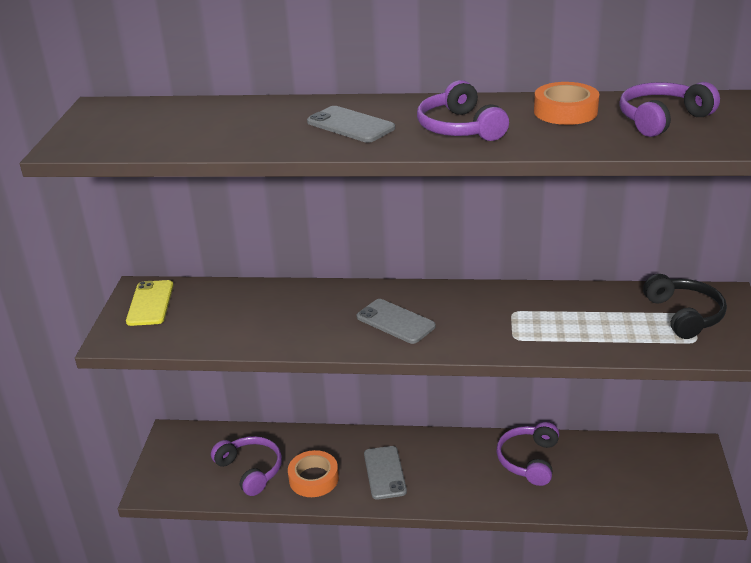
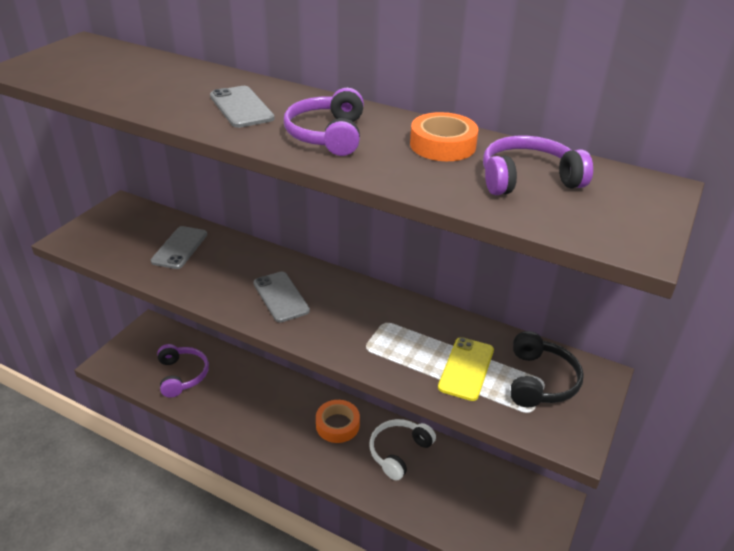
camera: 20 degrees right, 5 degrees up
yellow phone [126,280,174,326] -> yellow phone moved to [438,337,494,401]
orange tape [288,450,339,497] -> orange tape moved to [316,400,360,443]
grey phone [364,446,407,499] -> grey phone moved to [151,226,207,269]
purple headphones [496,422,559,486] -> white headphones [370,419,436,481]

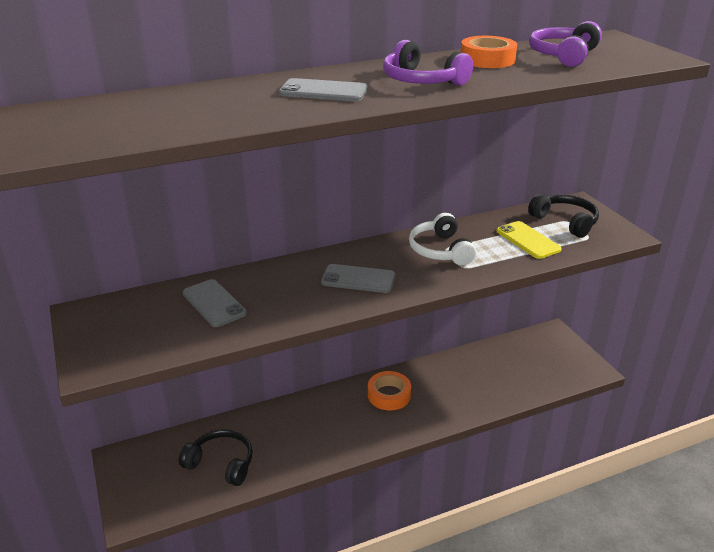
camera: 50 degrees left, 5 degrees down
purple headphones [157,344,209,398] -> black headphones [179,429,253,486]
white headphones [370,419,436,481] -> white headphones moved to [409,213,476,265]

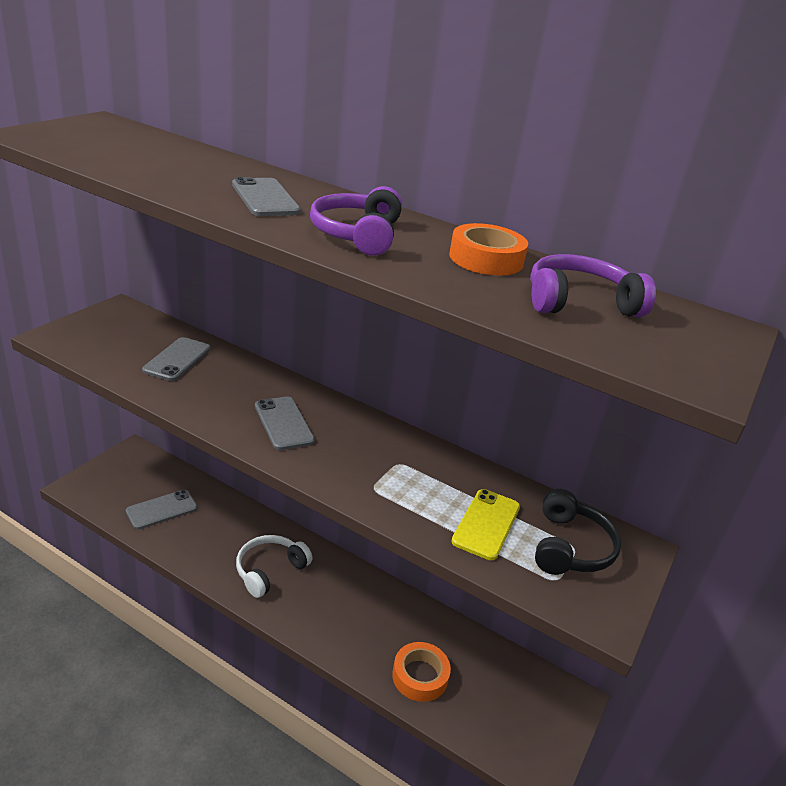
camera: 50 degrees right, 0 degrees up
black headphones [179,429,253,486] -> grey phone [126,490,197,530]
orange tape [368,371,411,410] -> orange tape moved to [392,642,451,702]
white headphones [409,213,476,265] -> white headphones moved to [236,535,312,598]

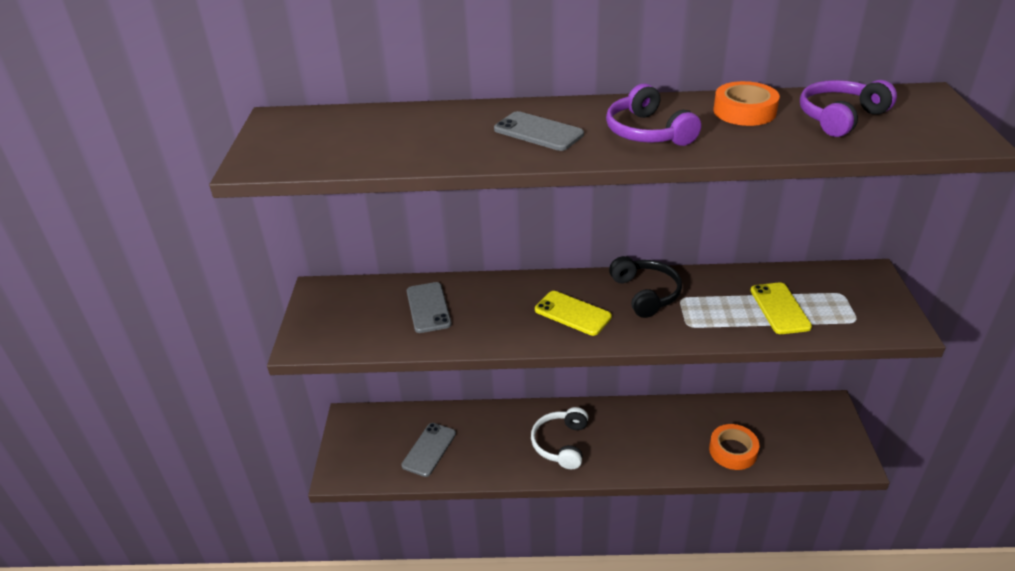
camera: 25 degrees left, 5 degrees up
grey phone [255,396,315,450] -> yellow phone [535,291,612,336]
black headphones [535,489,621,575] -> black headphones moved to [609,256,682,318]

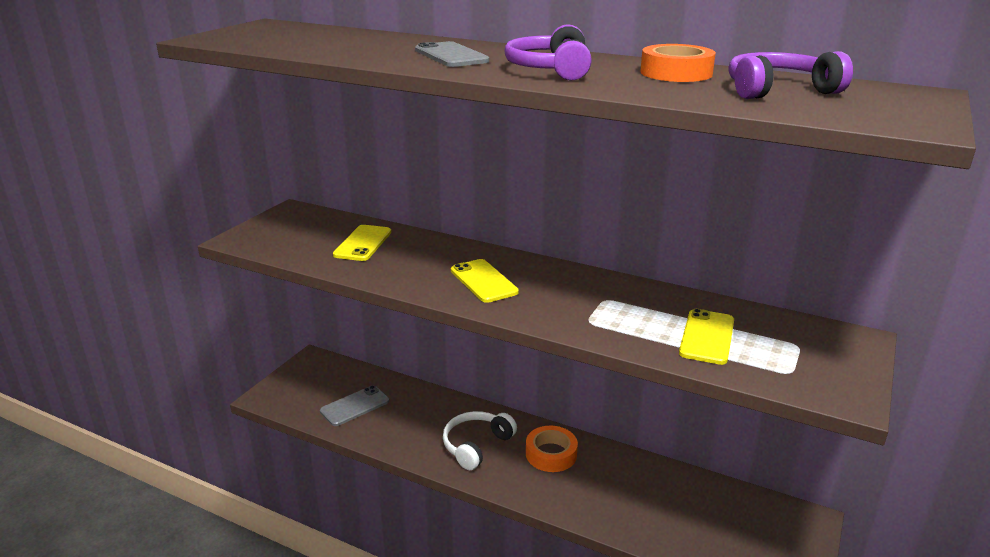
camera: 25 degrees right, 10 degrees down
grey phone [407,282,452,333] -> yellow phone [333,225,391,261]
black headphones [609,256,682,318] -> none
orange tape [709,424,759,470] -> orange tape moved to [526,426,578,472]

